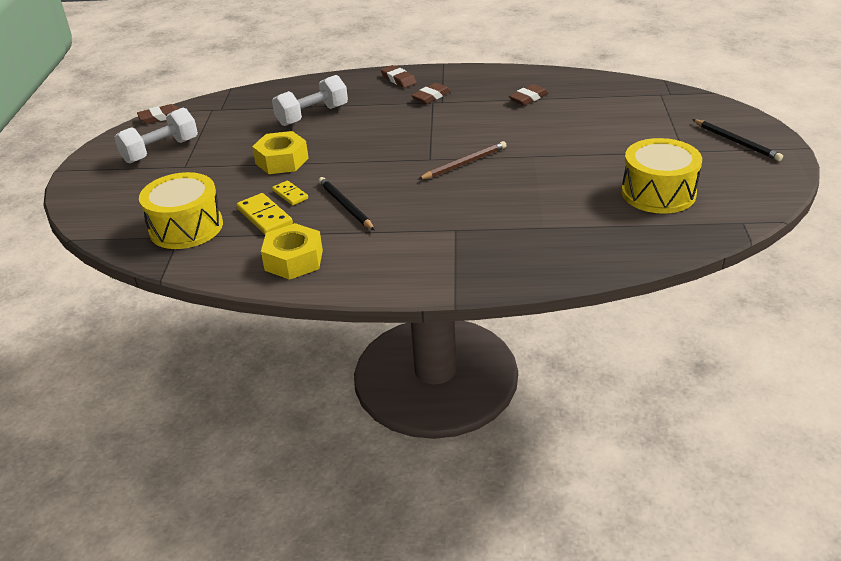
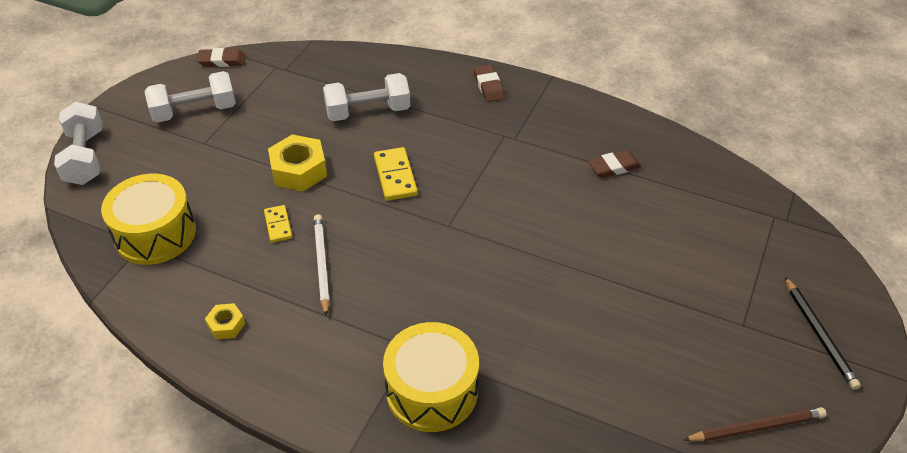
camera: 20 degrees right, 10 degrees up
yellow domino [236,193,293,235] -> yellow domino moved to [374,147,418,201]
yellow nut [261,223,323,280] -> yellow nut [205,303,245,339], size x0.53
black pencil [318,177,375,230] -> white pencil [314,214,330,316]
brown eraser [411,83,451,104] -> none
brown pencil [419,141,507,179] -> brown pencil moved to [683,407,826,442]
yellow drum [622,138,702,214] -> yellow drum moved to [383,322,479,432]
none -> white dumbbell [54,102,102,185]

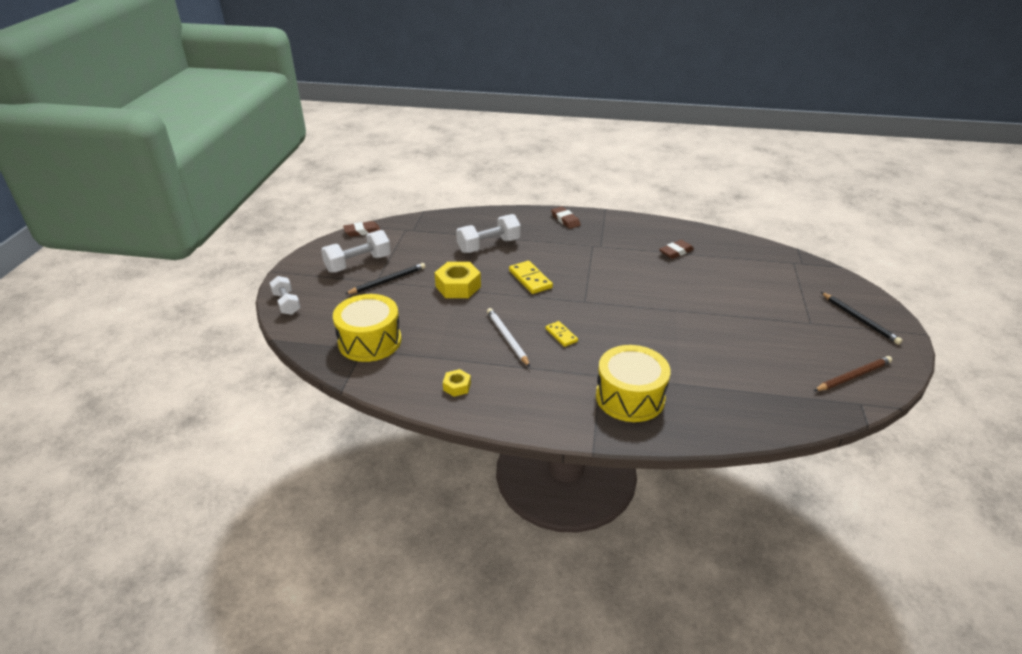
camera: 15 degrees left, 10 degrees down
white dumbbell [54,102,102,185] -> white dumbbell [270,276,300,315], size x0.66
yellow domino [264,205,292,243] -> yellow domino moved to [545,321,578,347]
none -> black pencil [345,263,426,294]

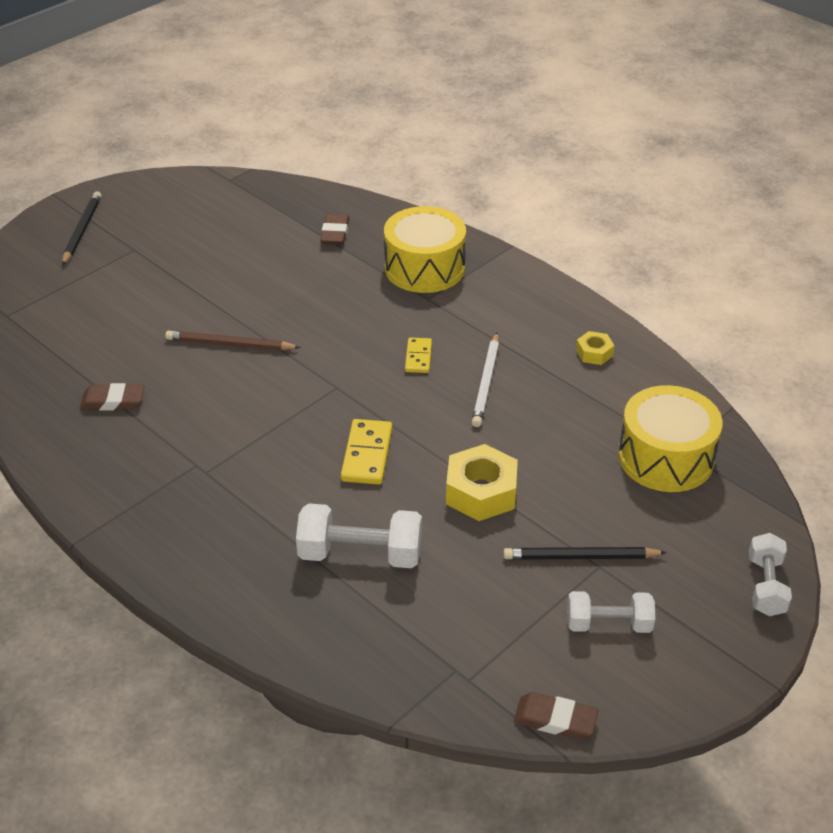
camera: 145 degrees left, 5 degrees up
white dumbbell [321,230,391,273] -> white dumbbell [567,591,655,633], size x0.66
brown eraser [551,206,581,229] -> brown eraser moved to [320,214,349,245]
brown pencil [814,356,892,391] -> brown pencil moved to [165,331,301,350]

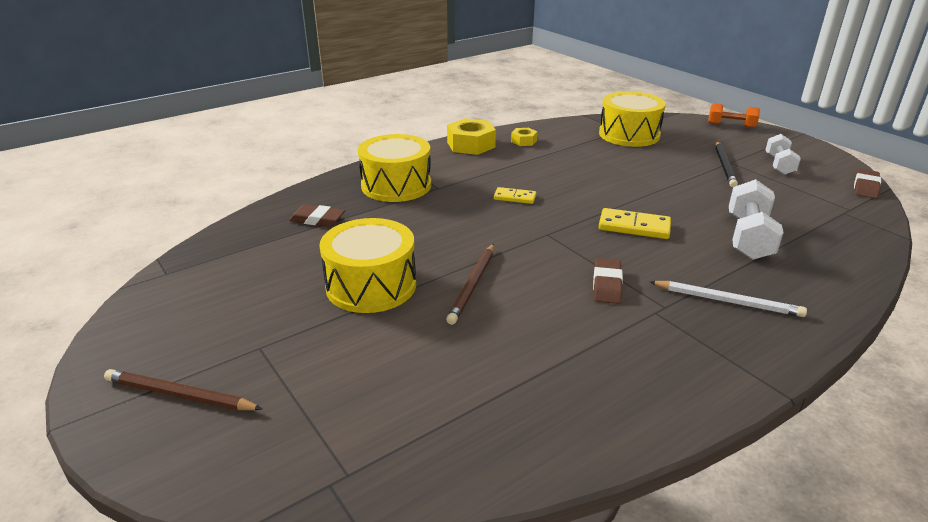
camera: 80 degrees left, 10 degrees down
black pencil [62,191,102,266] -> brown pencil [104,369,262,410]
brown eraser [80,383,145,410] -> brown eraser moved to [593,258,623,304]
yellow nut [446,444,518,521] -> yellow nut moved to [447,118,496,155]
white pencil [472,333,499,427] -> white pencil moved to [649,281,807,317]
white dumbbell [749,533,792,616] -> orange dumbbell [708,103,760,128]
none -> yellow drum [319,218,416,313]

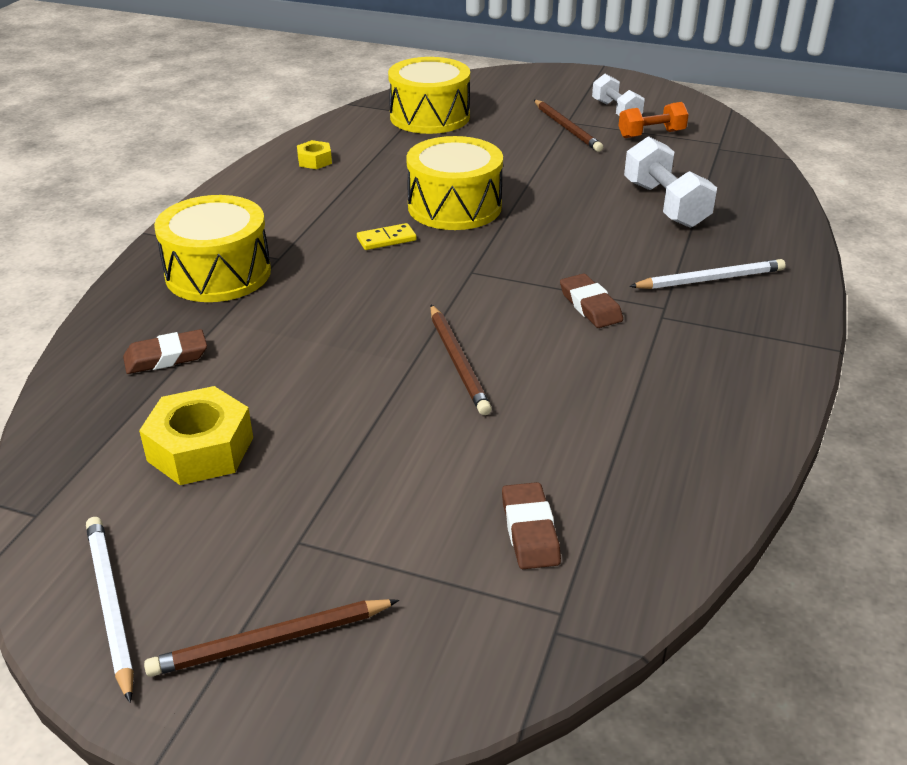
camera: 35 degrees left, 5 degrees up
yellow drum [319,218,416,313] -> yellow drum moved to [406,136,503,230]
yellow nut [447,118,496,155] -> yellow nut moved to [139,386,253,485]
yellow domino [599,208,671,239] -> none
orange dumbbell [708,103,760,128] -> orange dumbbell moved to [618,102,689,138]
black pencil [715,142,738,187] -> brown pencil [534,100,603,152]
brown eraser [854,168,881,199] -> brown eraser moved to [502,482,561,569]
none -> white pencil [86,517,134,703]

